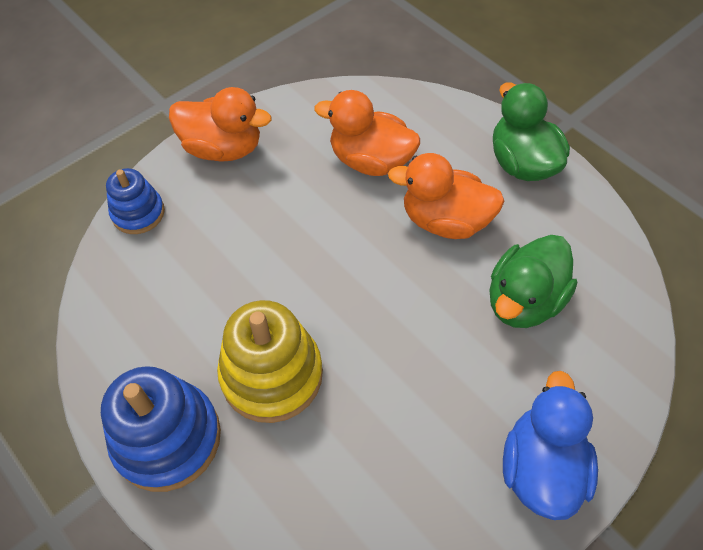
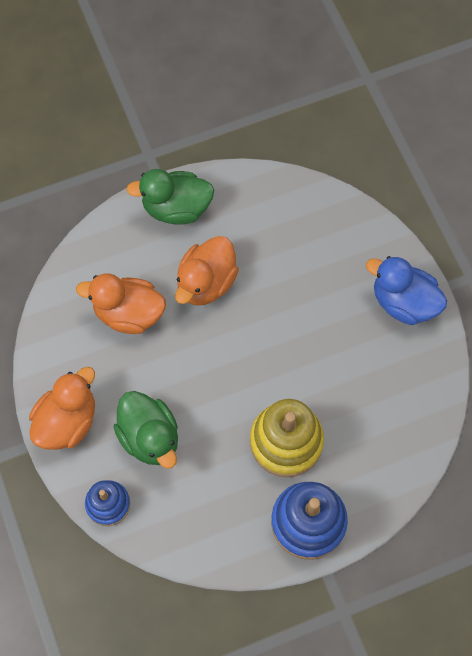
camera: 70 degrees left, 10 degrees up
orange duck [314,90,420,176] -> orange duck turned 60 degrees clockwise [76,274,166,334]
green duck [489,235,577,328] -> green duck moved to [113,391,178,469]

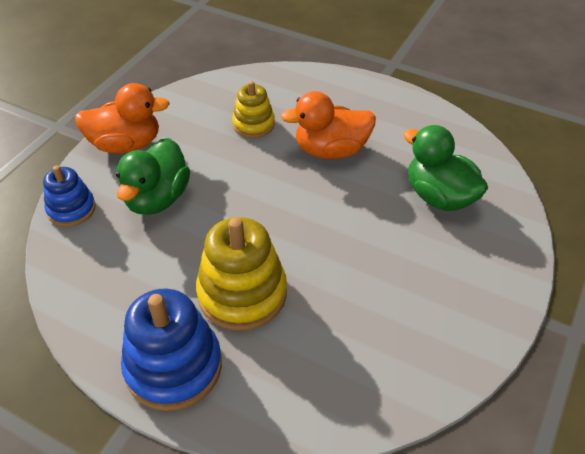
camera: 50 degrees right, 20 degrees down
orange duck [76,274,166,334] -> yellow stacking toy [232,81,275,138]
green duck [126,169,214,225] -> green duck moved to [403,125,488,211]
blue duck [366,256,447,325] -> none

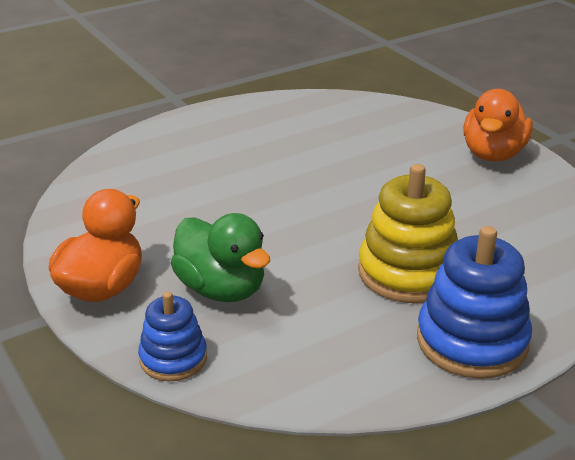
camera: 60 degrees left, 15 degrees down
yellow stacking toy [232,81,275,138] -> none
orange duck [281,91,376,159] -> orange duck moved to [463,89,533,162]
green duck [403,125,488,211] -> none

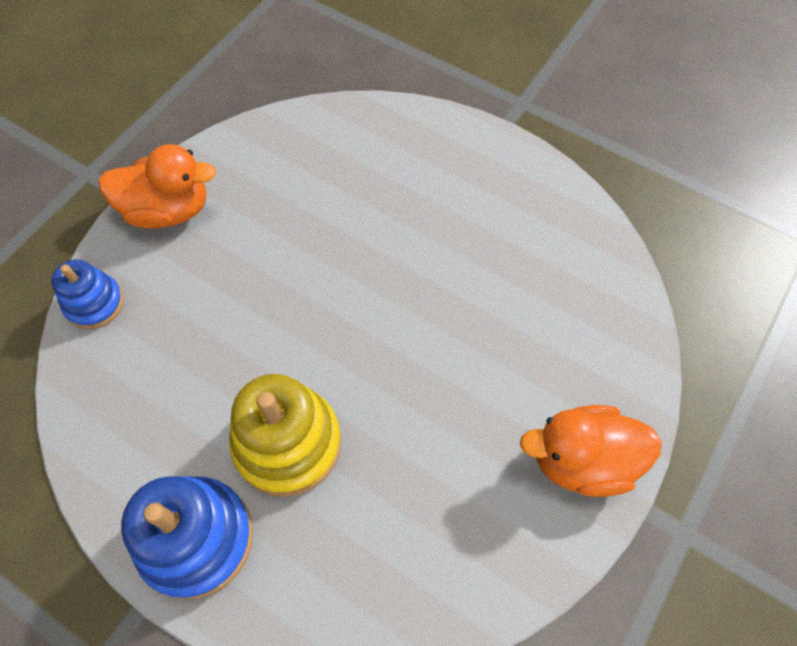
camera: 65 degrees right, 30 degrees up
green duck [171,213,270,302] -> none

